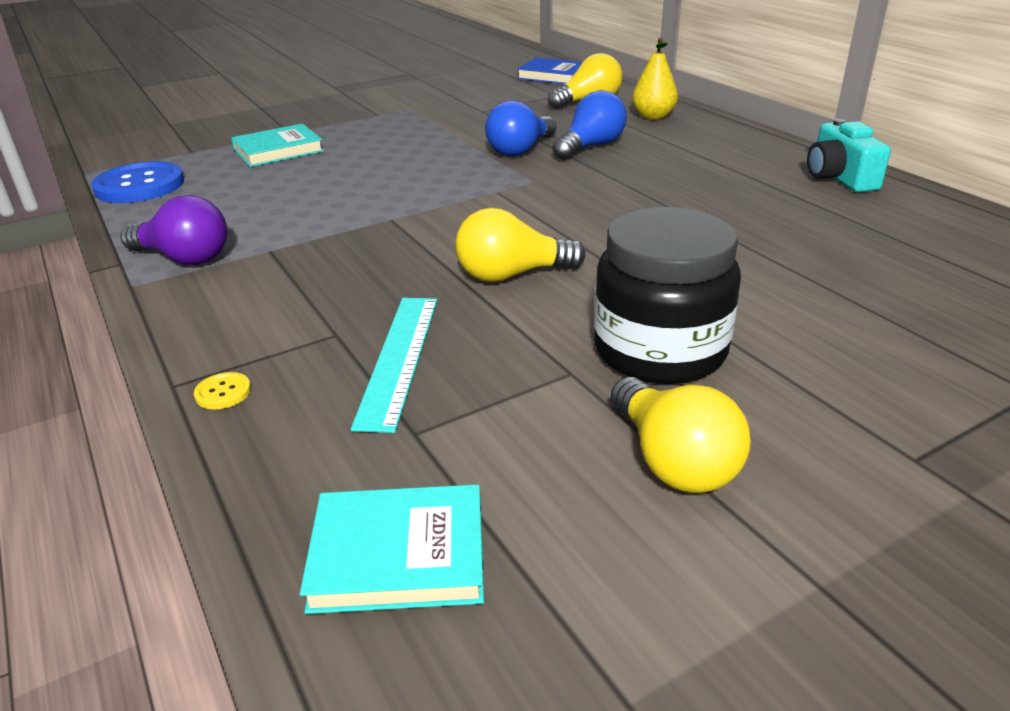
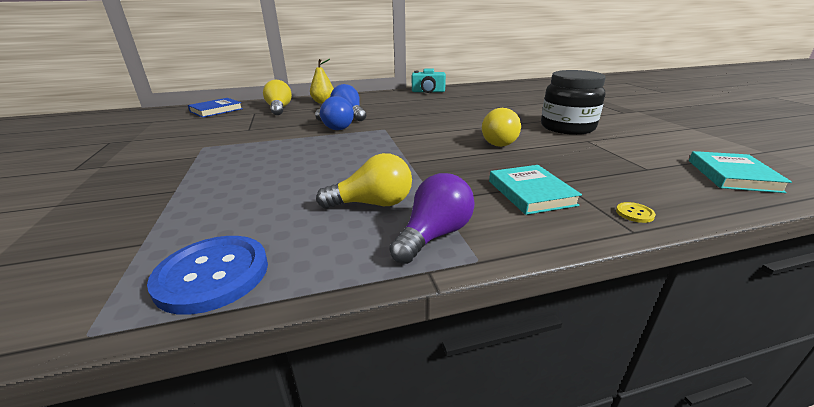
camera: 75 degrees left, 5 degrees down
turquoise book [231,124,324,167] -> turquoise book moved to [489,165,582,215]
turquoise ruler [351,298,438,433] -> none
yellow light bulb [611,377,751,493] -> yellow light bulb moved to [316,153,412,209]

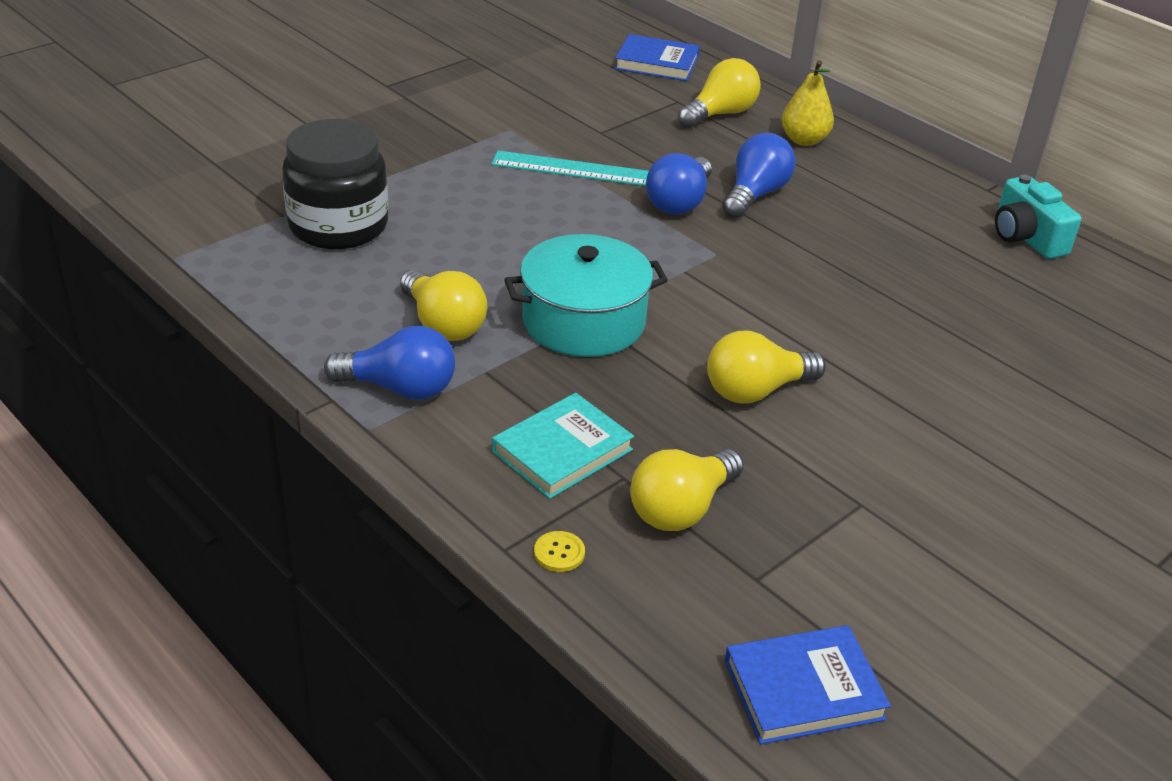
camera: 60 degrees right, 10 degrees up
blue button [147,236,268,315] -> none
purple light bulb [389,173,475,264] -> blue light bulb [324,326,455,400]
black jar [541,70,606,135] -> black jar moved to [282,119,388,249]
turquoise book [689,151,792,193] -> blue book [725,625,891,744]
none -> turquoise ruler [491,150,649,186]
none -> turquoise pot [504,234,668,357]
none -> yellow light bulb [630,449,744,531]

